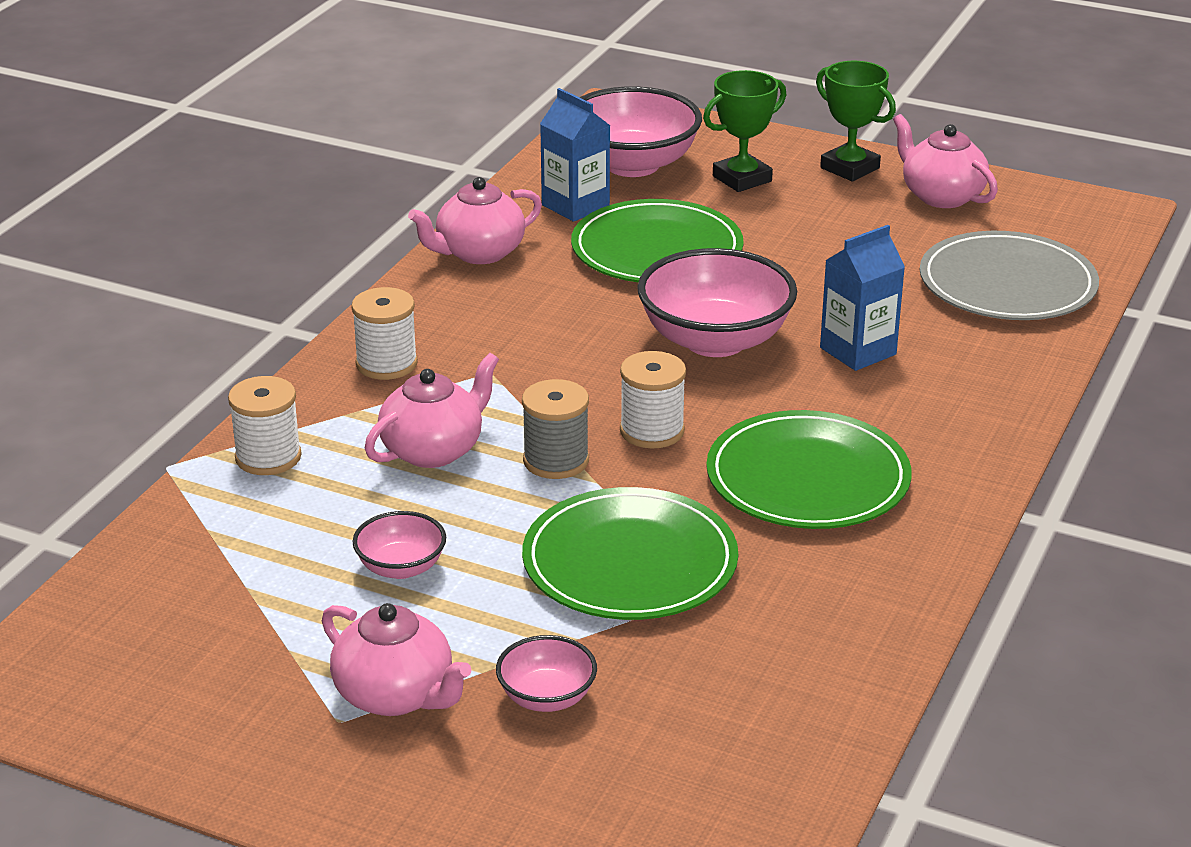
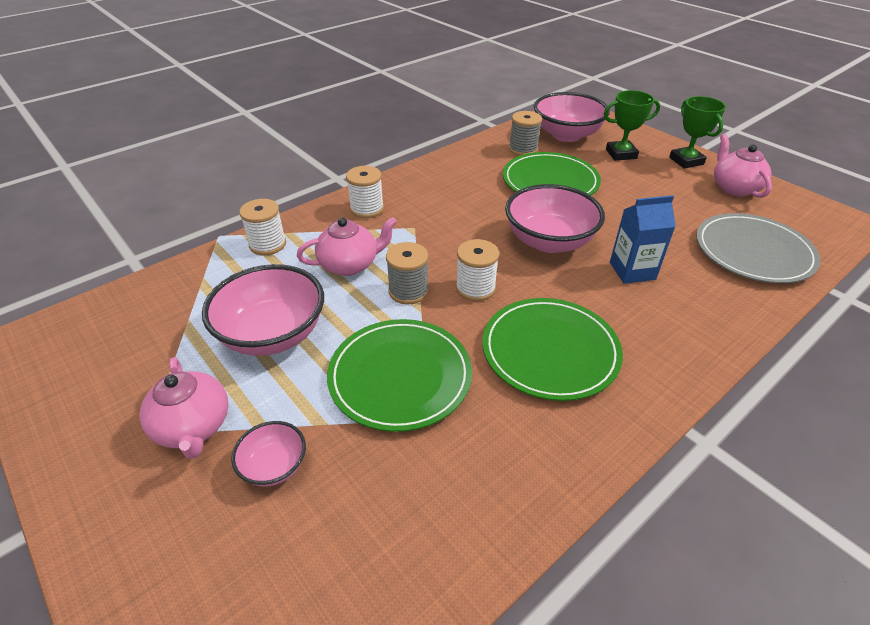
camera: 25 degrees right, 10 degrees up
pink bowl [352,511,446,579] -> pink bowl [202,264,324,356], size x1.99
pink teapot [408,177,542,264] -> none
blue carton [540,88,610,222] -> grey spool [509,111,542,156]

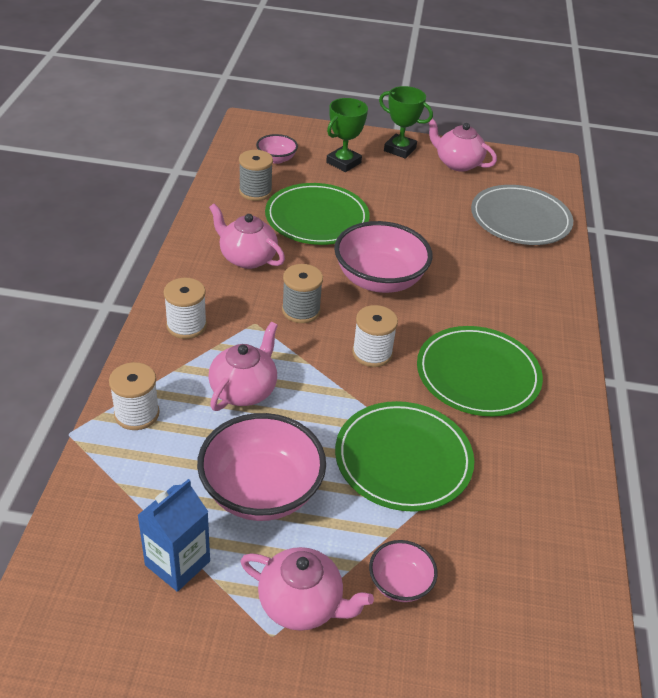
camera: 45 degrees left, 0 degrees up
grey spool [386,242,429,304] -> grey spool moved to [282,264,323,323]
pink bowl [534,92,610,142] -> pink bowl [256,134,298,164], size x0.50
blue carton [610,195,676,284] -> blue carton moved to [137,479,210,592]
none -> pink teapot [209,204,285,269]

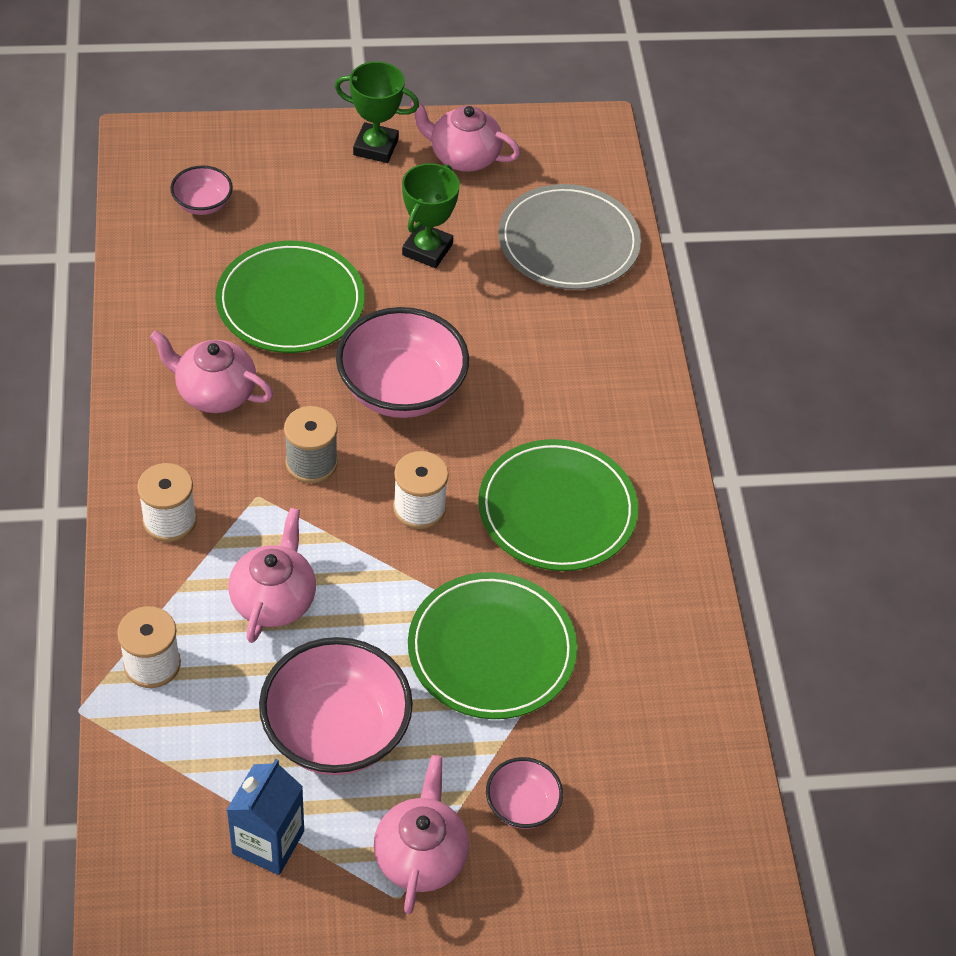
camera: 15 degrees left, 10 degrees up
grey spool [239,150,273,201] -> none
pink teapot [240,547,374,631] -> pink teapot turned 90 degrees counterclockwise [374,755,469,914]
green trophy [326,98,368,172] -> green trophy moved to [402,163,460,268]

